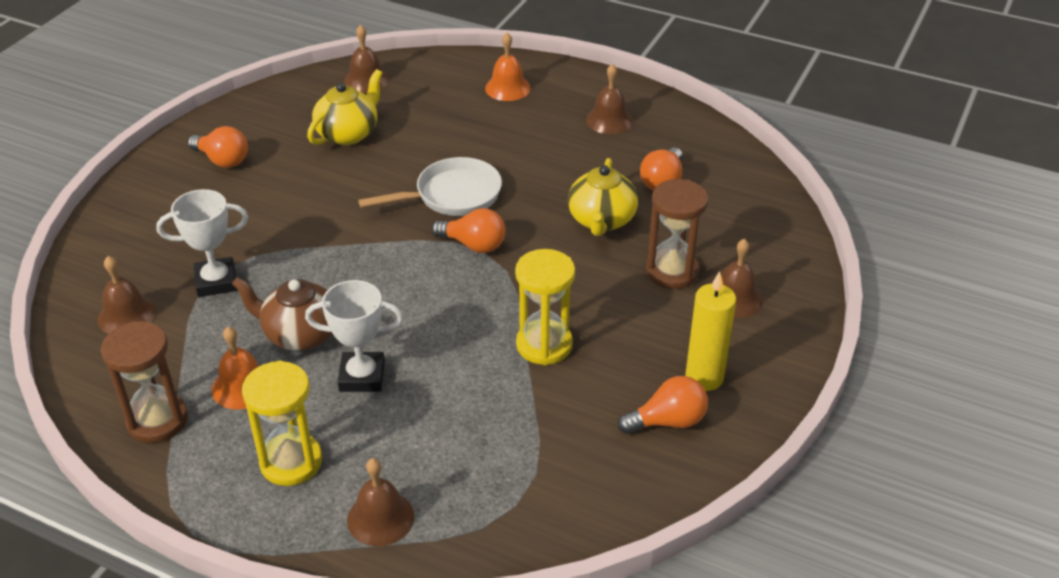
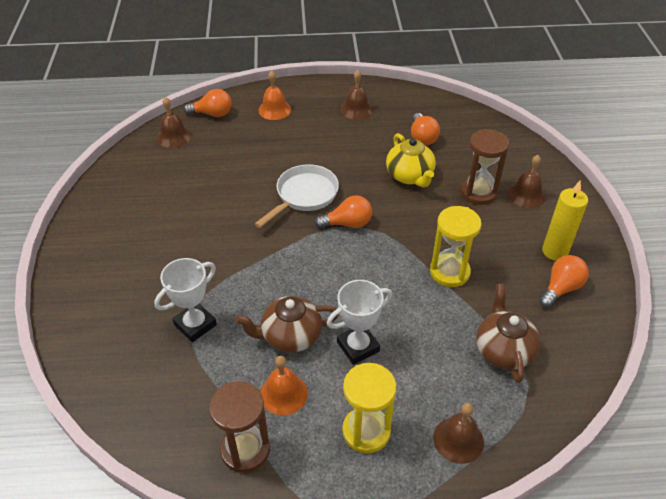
camera: 30 degrees left, 5 degrees up
brown bell [97,256,156,334] -> none
orange light bulb [188,126,248,168] -> orange light bulb moved to [184,89,232,117]
yellow teapot [307,69,383,145] -> none
none -> brown teapot [476,284,540,383]

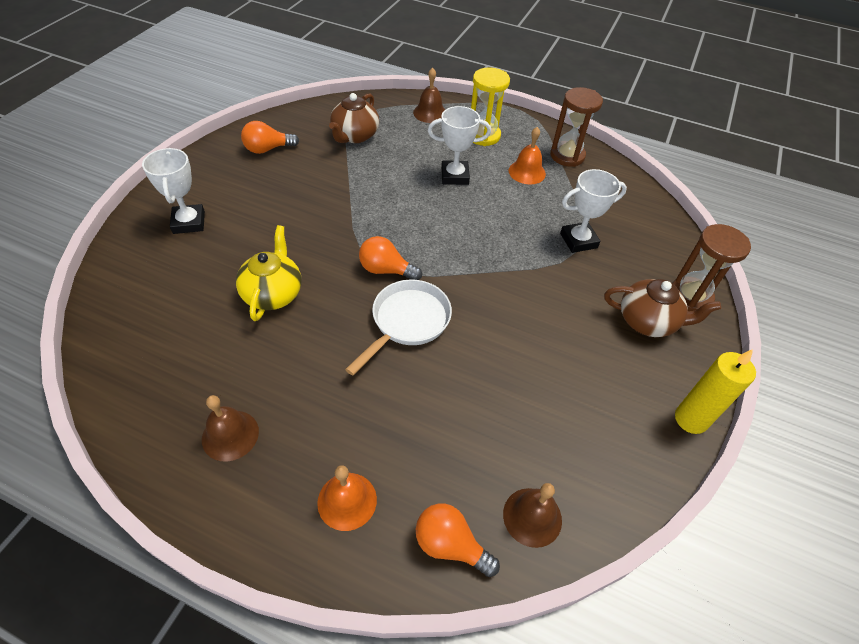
camera: 155 degrees left, 5 degrees up
brown teapot [235,296,339,353] -> brown teapot moved to [604,279,721,337]
white pan [255,164,339,228] -> white pan turned 150 degrees clockwise [345,279,452,376]
orange light bulb [411,113,440,145] -> none
yellow hourglass [430,206,481,287] -> none
brown hourglass [461,129,509,205] -> brown hourglass moved to [673,224,751,311]
brown bell [508,155,546,208] -> white trophy [142,148,205,234]
yellow candle [542,180,588,261] -> yellow candle moved to [675,349,756,434]

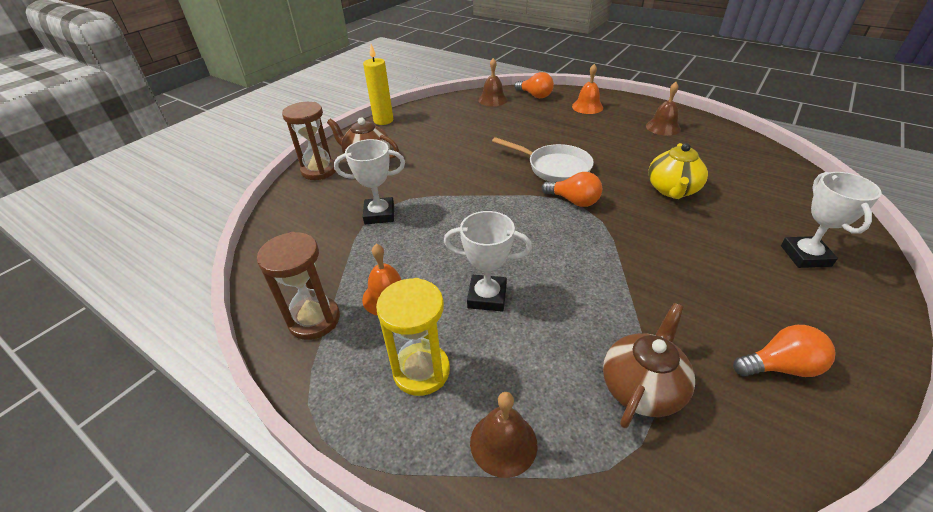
camera: 165 degrees left, 10 degrees down
white pan [345,279,452,376] -> white pan turned 105 degrees counterclockwise [492,137,594,182]

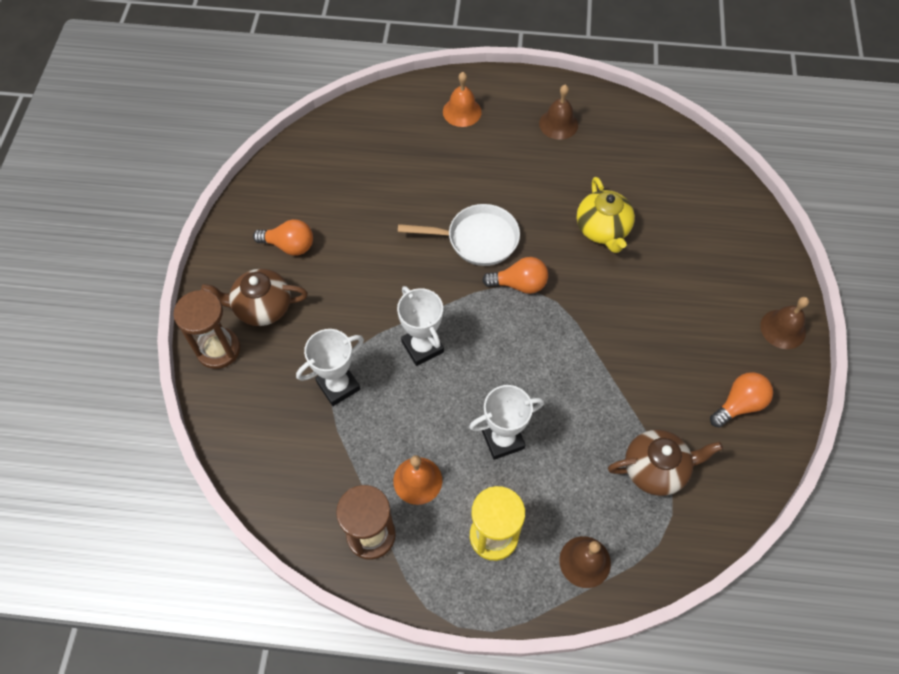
camera: 30 degrees left, 20 degrees up
yellow candle [363,44,393,125] -> none
brown bell [478,58,508,106] -> brown bell moved to [760,297,809,349]
orange light bulb [515,72,554,98] -> orange light bulb moved to [253,219,313,255]
brown teapot [603,303,695,428] -> brown teapot turned 75 degrees clockwise [608,430,723,496]
white trophy [781,172,882,268] -> white trophy moved to [397,286,444,366]

